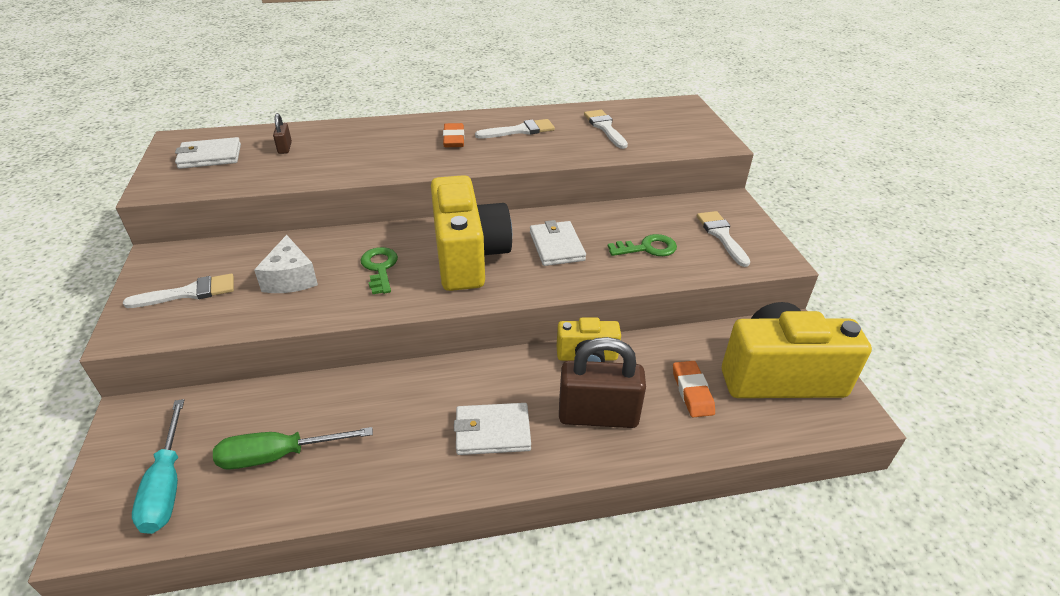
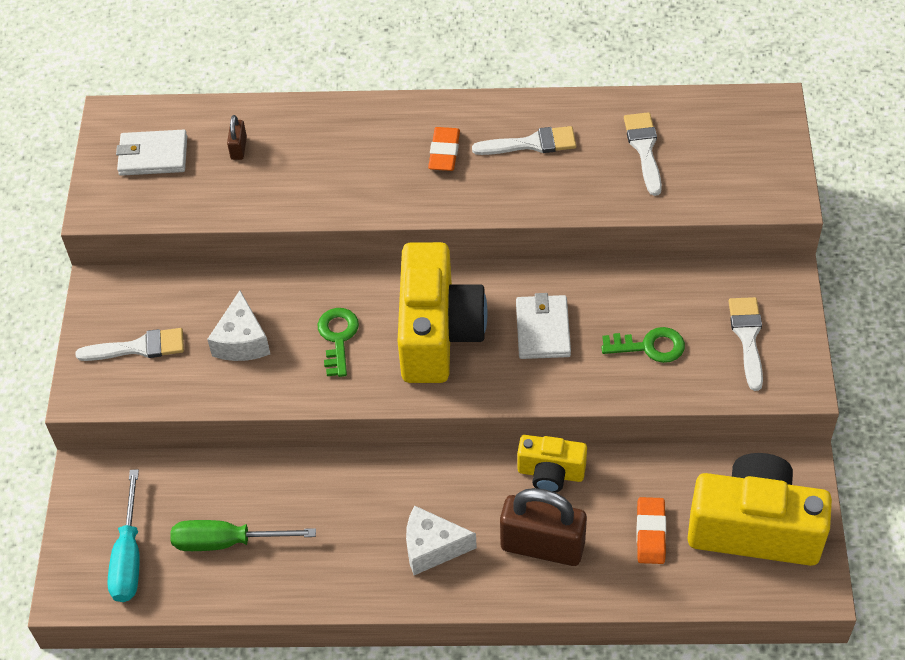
camera: 15 degrees right, 15 degrees up
white wallet [454,403,531,455] -> white cheese [406,506,477,575]

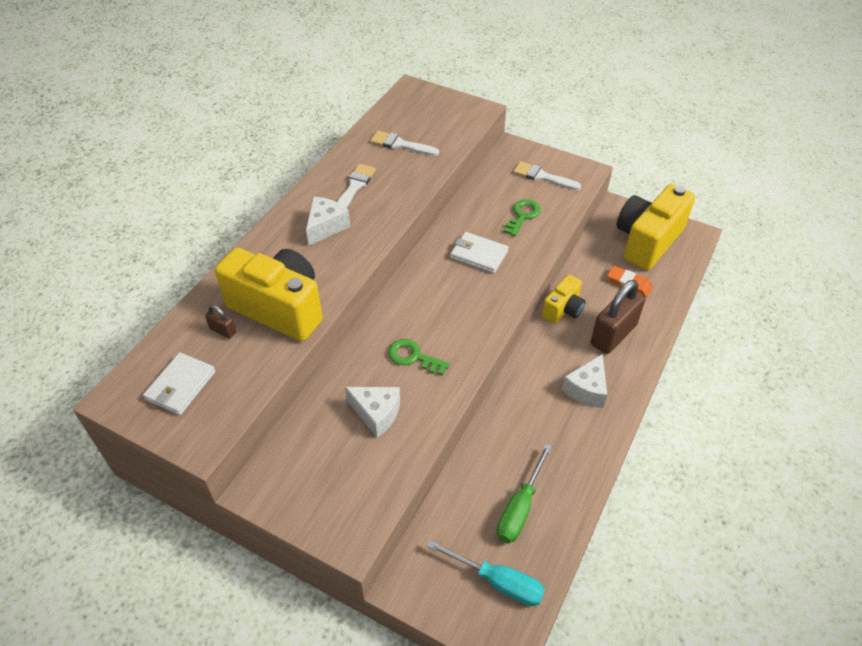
camera: 65 degrees left, 5 degrees down
white brush [76,328,184,361] -> none
yellow camera [398,242,488,383] -> yellow camera moved to [215,248,323,341]
orange eraser [428,127,460,171] -> white cheese [306,197,350,246]

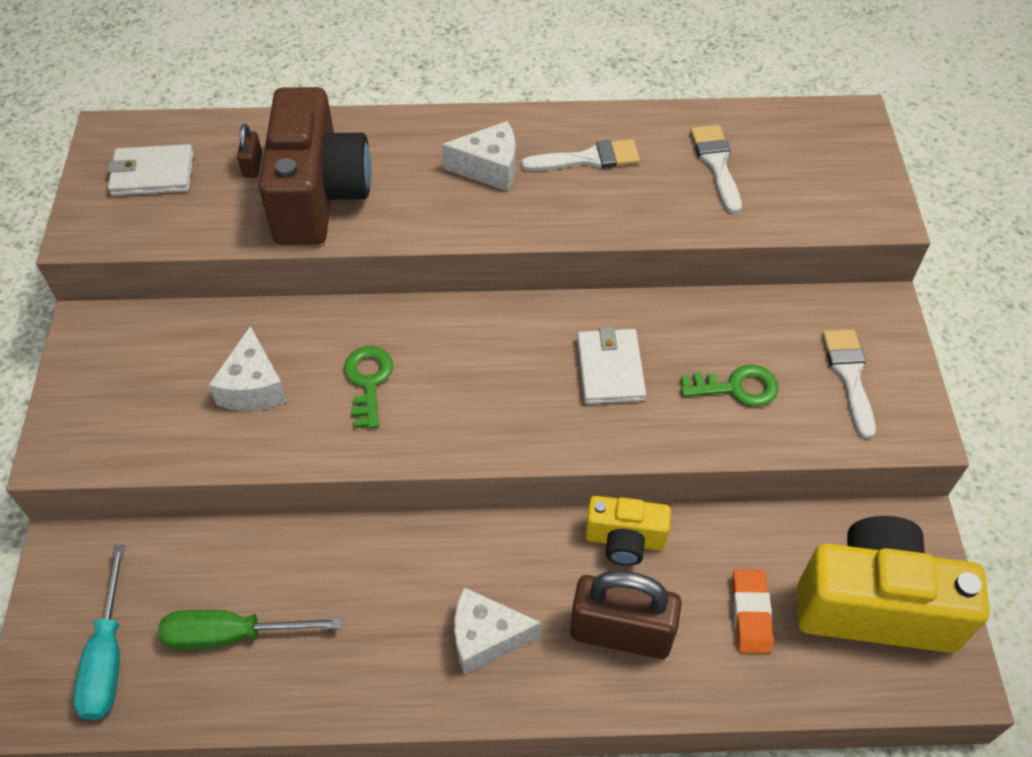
camera: 60 degrees right, 5 degrees up
yellow camera [215,248,323,341] -> brown camera [258,87,371,245]

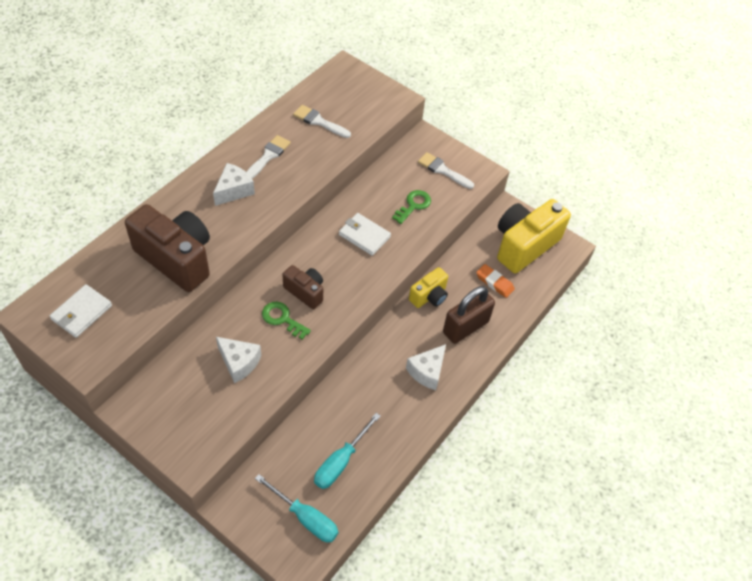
camera: 55 degrees left, 0 degrees up
green screwdriver [158,610,342,649] -> turquoise screwdriver [314,413,381,489]
brown padlock [237,124,262,178] -> none
none -> brown camera [282,265,323,309]

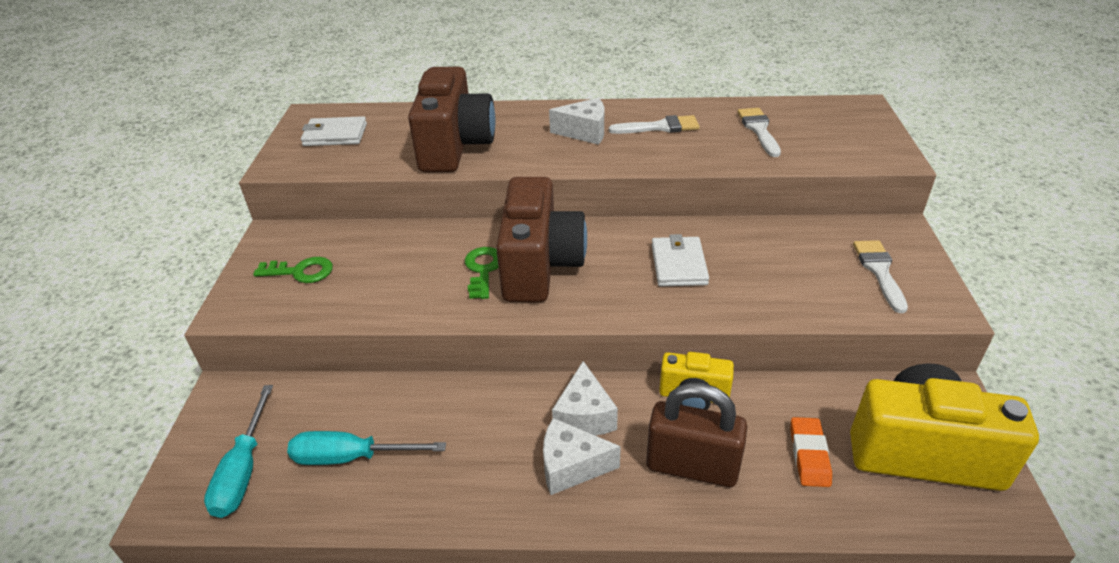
camera: 60 degrees right, 15 degrees down
white cheese [216,337,261,383] -> white cheese moved to [552,361,618,436]
brown camera [282,265,323,309] -> brown camera [496,177,587,302], size x1.90
green key [392,190,431,224] -> green key moved to [253,257,333,283]

